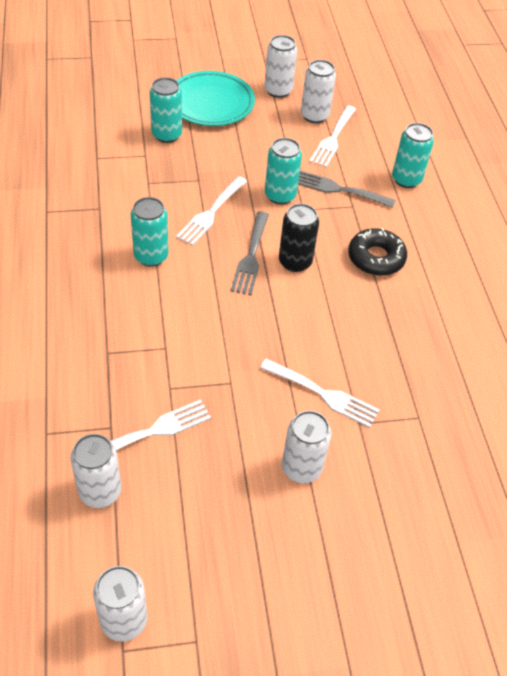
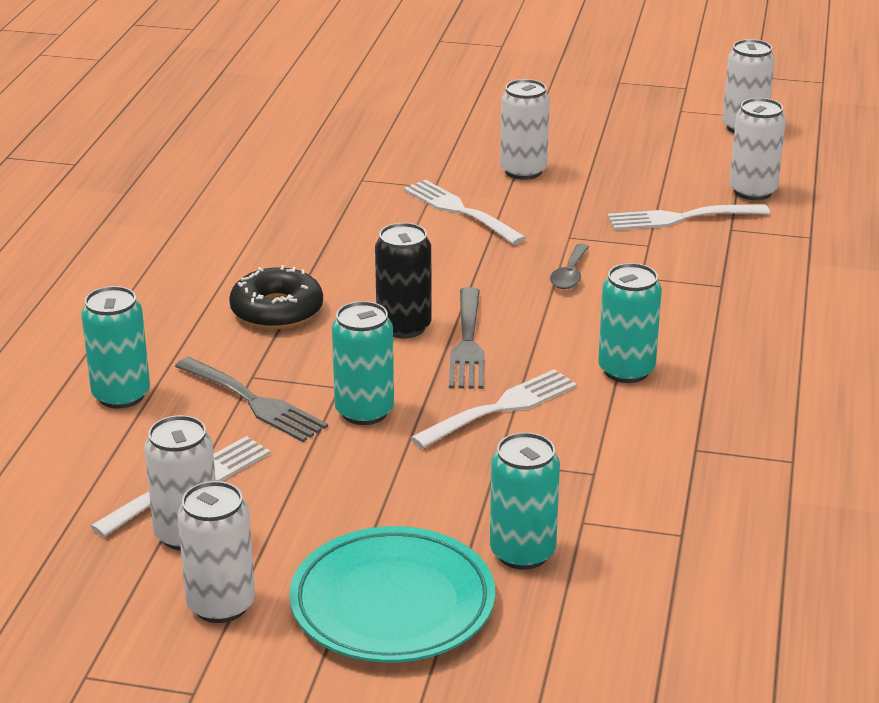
camera: 155 degrees left, 20 degrees down
grey fork [231,211,269,295] -> grey fork turned 150 degrees clockwise [449,287,485,389]
none -> grey spoon [550,244,589,289]

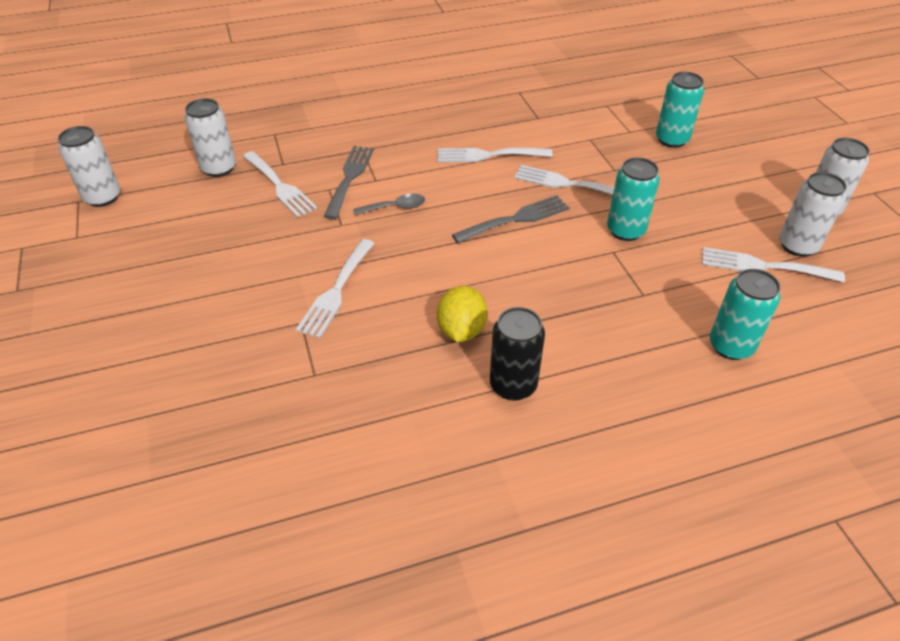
camera: 120 degrees left, 15 degrees up
grey fork [175,357,328,442] -> grey fork moved to [323,146,374,219]
black donut [229,265,323,329] -> none
turquoise plate [289,526,495,662] -> none
black can [375,223,432,338] -> black can moved to [490,307,545,401]
white can [500,79,550,180] -> none
turquoise can [598,263,662,383] -> white fork [438,148,553,162]
none -> yellow lemon [437,286,487,342]

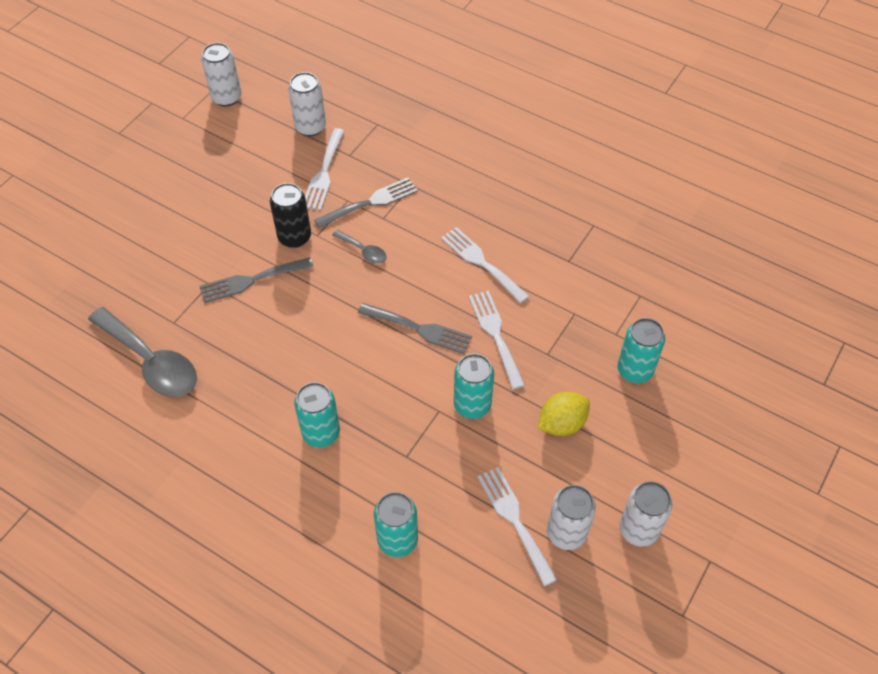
camera: 50 degrees right, 10 degrees up
white fork [296,239,375,338] -> grey fork [199,257,313,303]
yellow lemon [437,286,487,342] -> yellow lemon moved to [538,392,590,436]
black can [490,307,545,401] -> black can moved to [270,183,311,248]
none -> grey spoon [88,307,197,397]
none -> turquoise can [294,382,340,448]

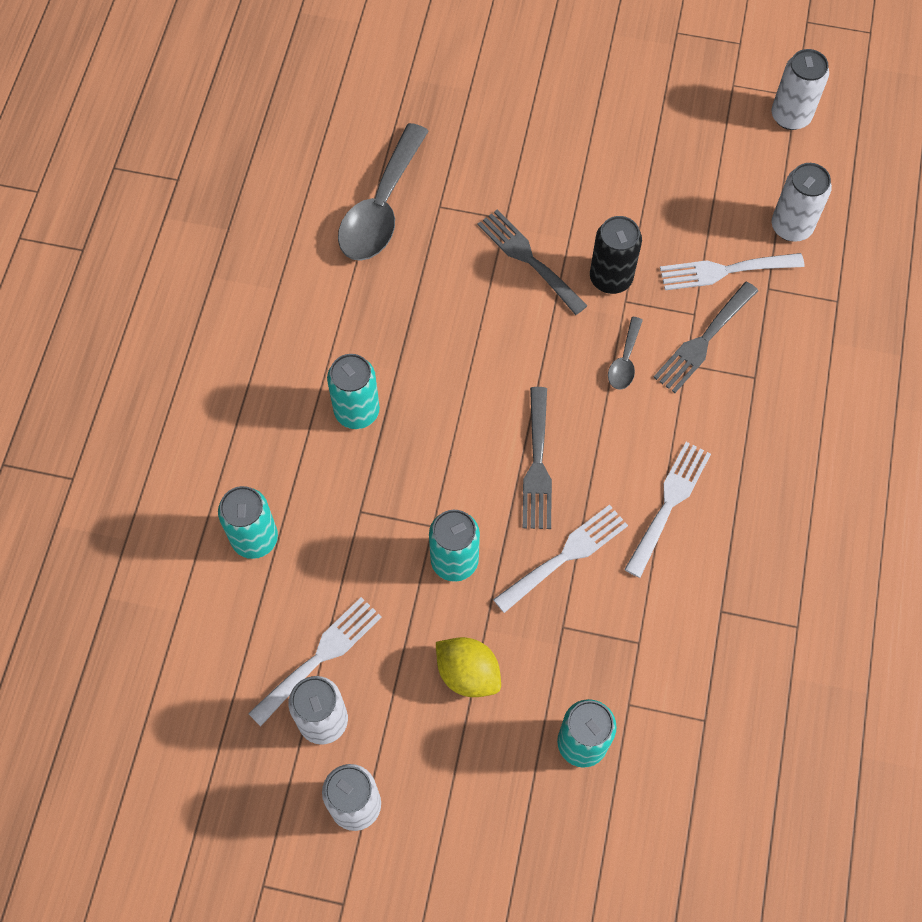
camera: 70 degrees right, 10 degrees up
grey fork [314,178,418,228] -> grey fork turned 90 degrees clockwise [653,282,758,393]

